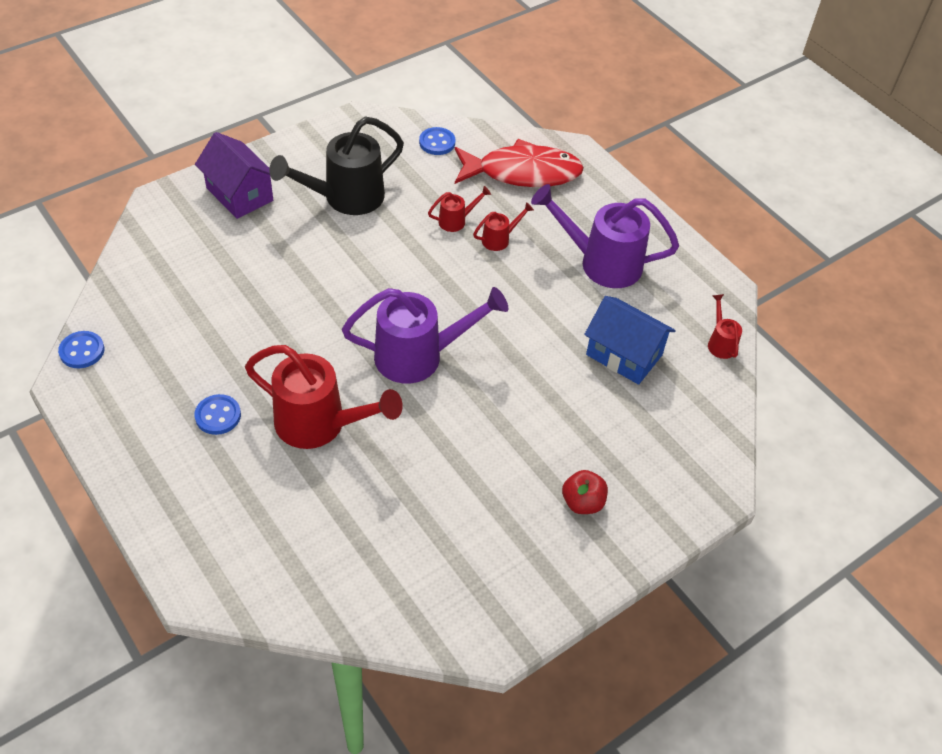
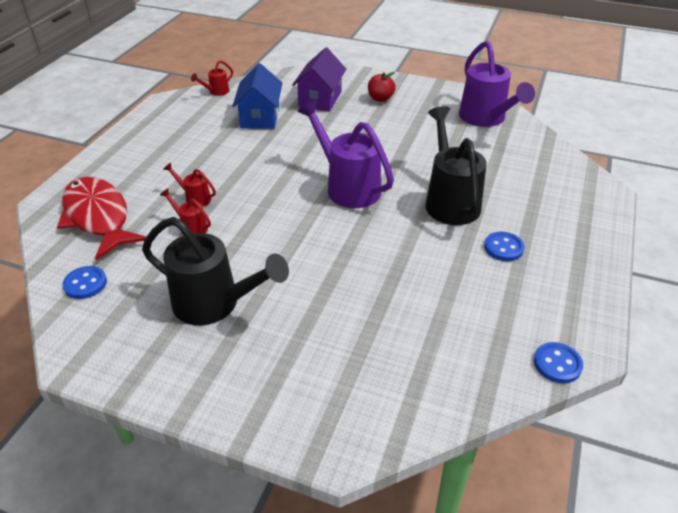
camera: 120 degrees left, 10 degrees down
purple house [195,132,273,219] -> purple house moved to [292,47,346,112]
red watering can [245,345,403,449] -> black watering can [425,106,487,225]
purple watering can [531,184,679,288] -> purple watering can moved to [459,41,535,127]

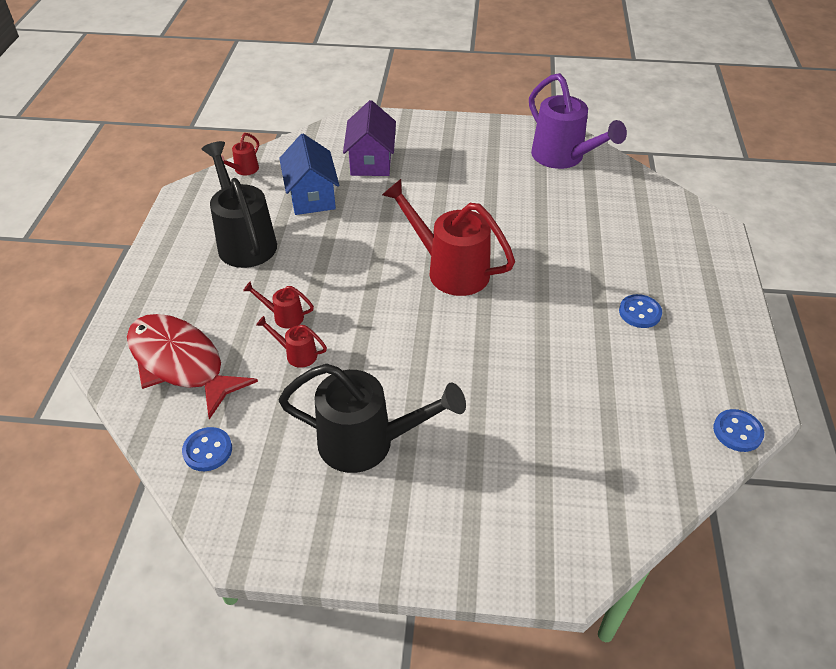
camera: 15 degrees left, 5 degrees up
purple watering can [297,100,394,208] -> red watering can [382,179,515,296]
red apple [368,72,396,102] -> none
black watering can [425,106,487,225] -> black watering can moved to [202,141,277,268]

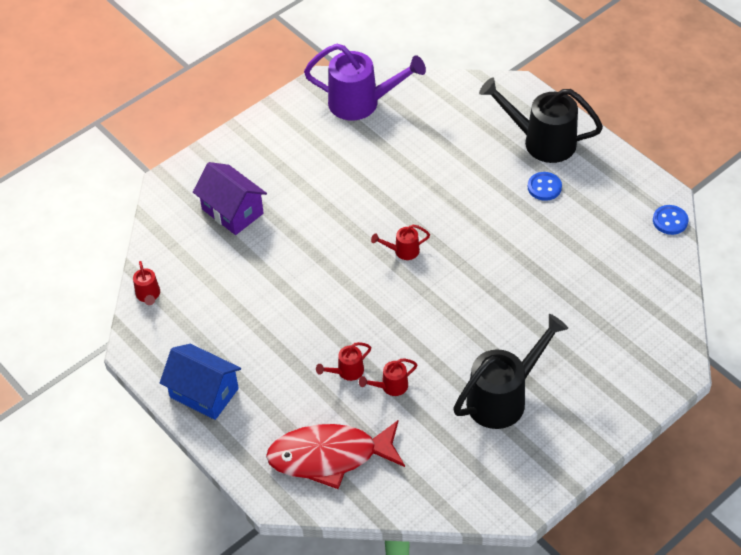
camera: 45 degrees left, 5 degrees up
blue button [182,427,232,471] -> none
black watering can [202,141,277,268] -> black watering can moved to [479,77,603,163]
blue house [279,134,339,215] -> blue house moved to [160,344,241,420]
red watering can [382,179,515,296] -> red watering can [371,225,430,260], size x0.45

